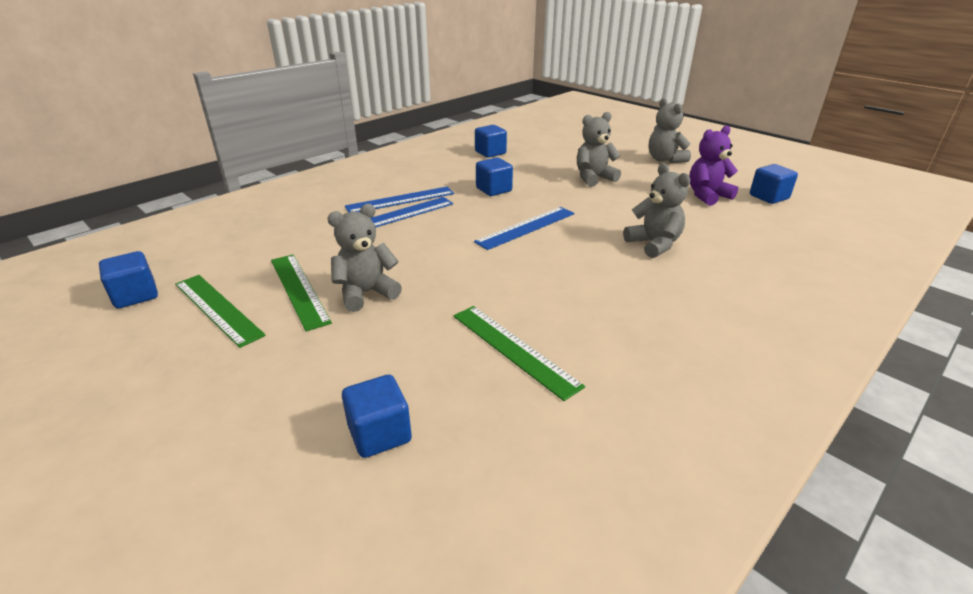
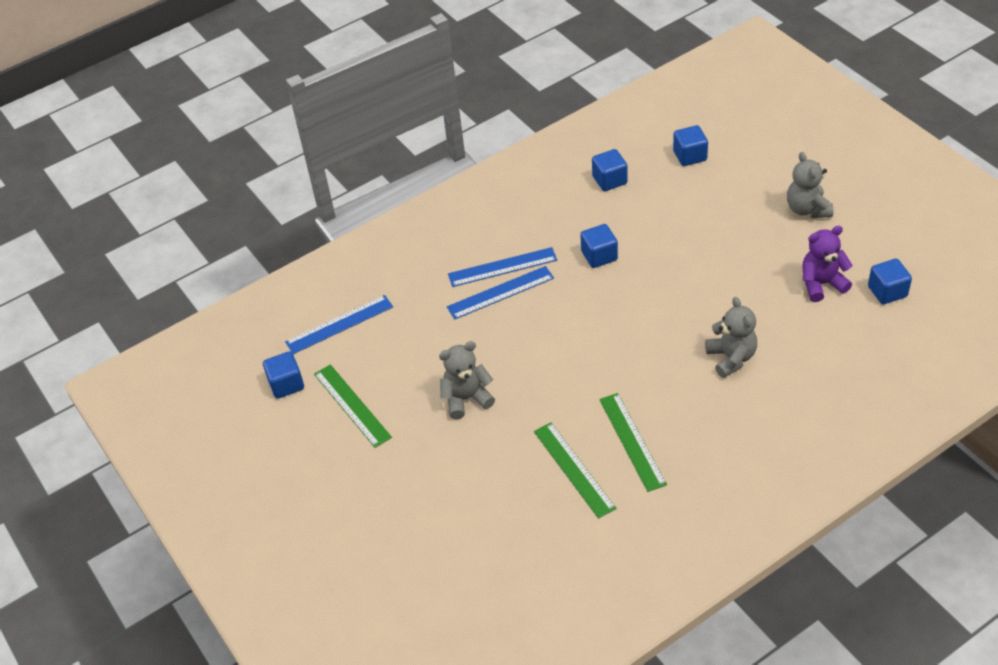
camera: 15 degrees right, 15 degrees up
green ruler [271,254,332,331] -> green ruler moved to [599,393,667,492]
blue cube [342,374,412,458] -> blue cube moved to [673,125,708,166]
blue ruler [474,207,575,250] -> blue ruler moved to [285,295,393,354]
grey teddy bear [577,112,621,187] -> none

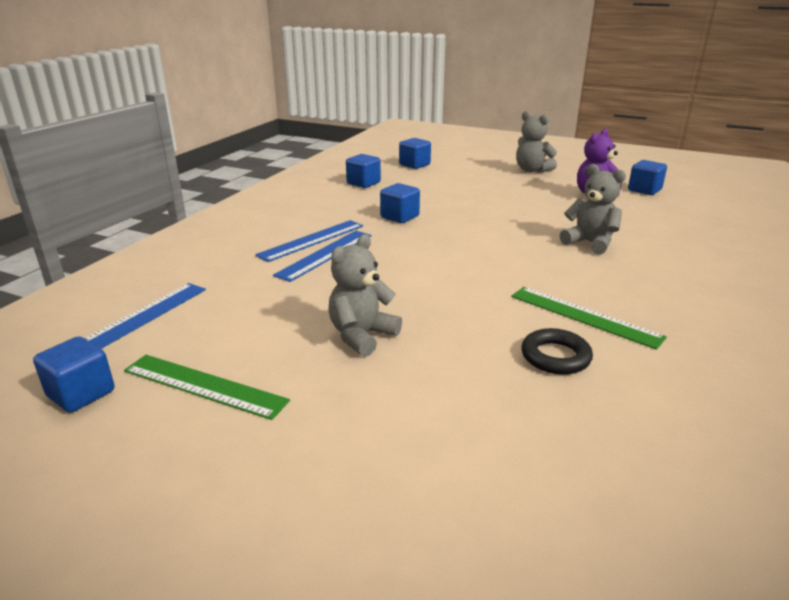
camera: 35 degrees left, 20 degrees down
green ruler [534,422,617,519] -> black ring [521,328,593,375]

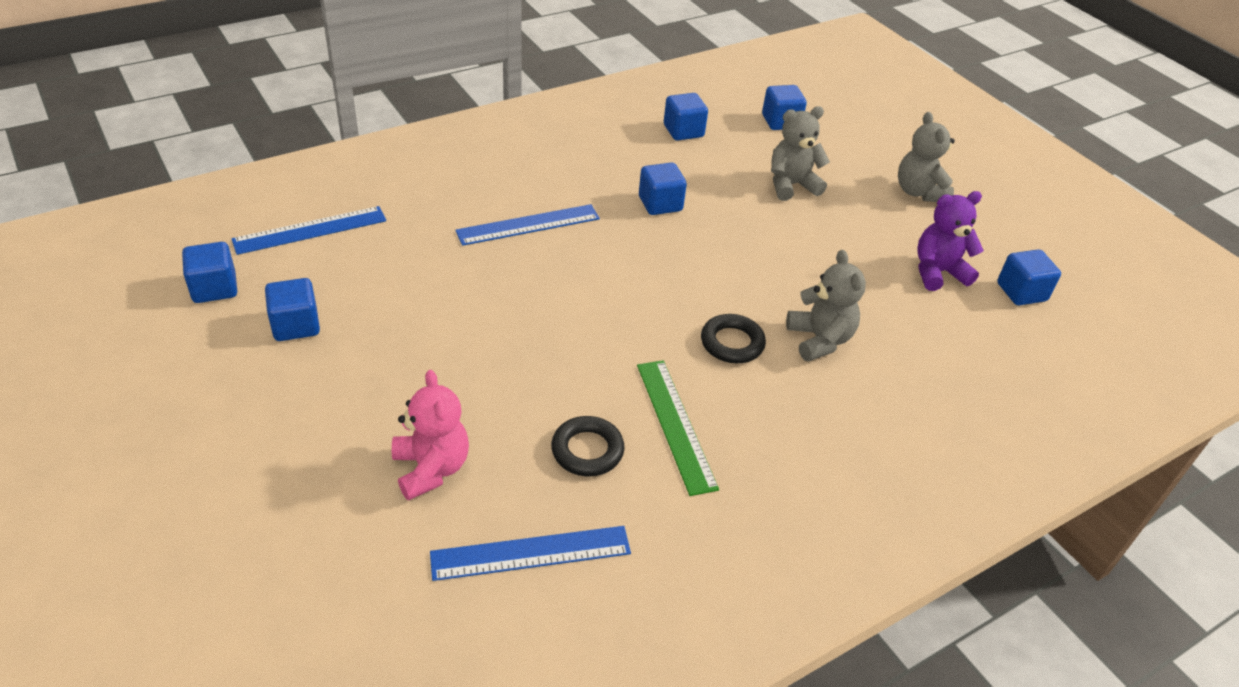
camera: 30 degrees right, 15 degrees up
green ruler [124,355,290,420] -> blue cube [265,278,320,341]
blue ruler [255,220,363,262] -> blue ruler moved to [430,526,631,581]
grey teddy bear [328,234,402,357] -> grey teddy bear moved to [771,106,830,201]
none -> pink teddy bear [392,370,469,501]
none -> black ring [701,314,766,363]

